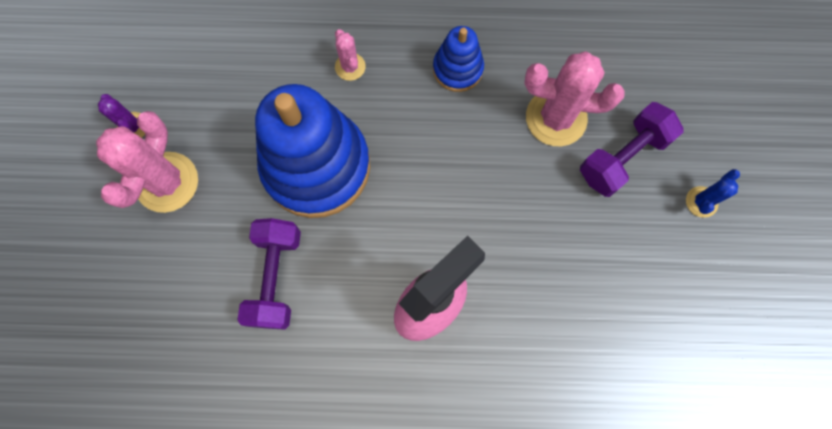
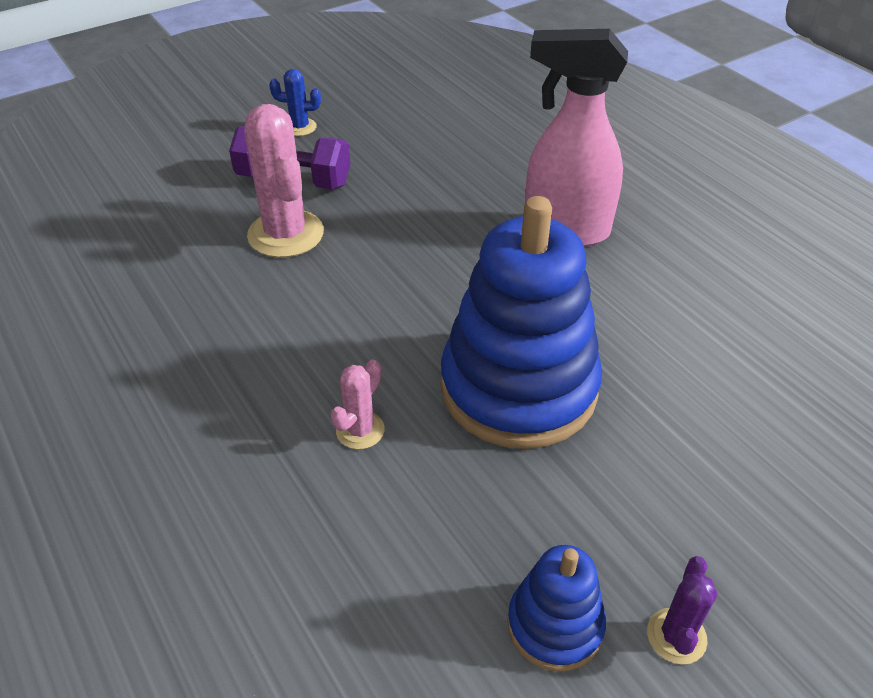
camera: 125 degrees left, 30 degrees down
pink cactus [96,111,198,213] -> none
purple dumbbell [237,218,301,330] -> none
blue stacking toy [433,26,484,92] -> blue stacking toy moved to [507,545,606,672]

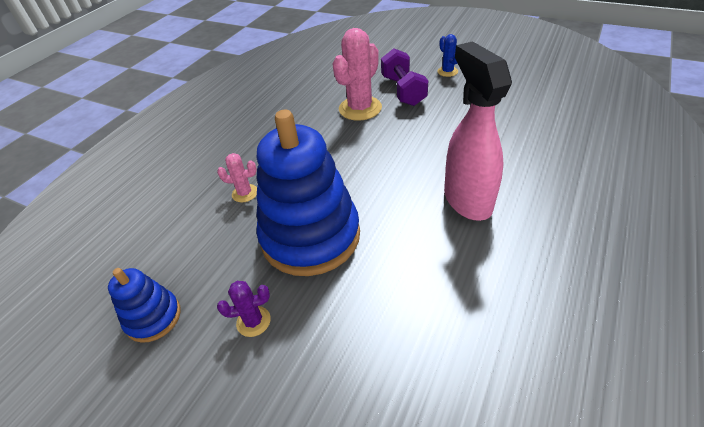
camera: 65 degrees right, 0 degrees up
purple cactus [647,556,717,665] -> purple cactus moved to [217,281,271,337]

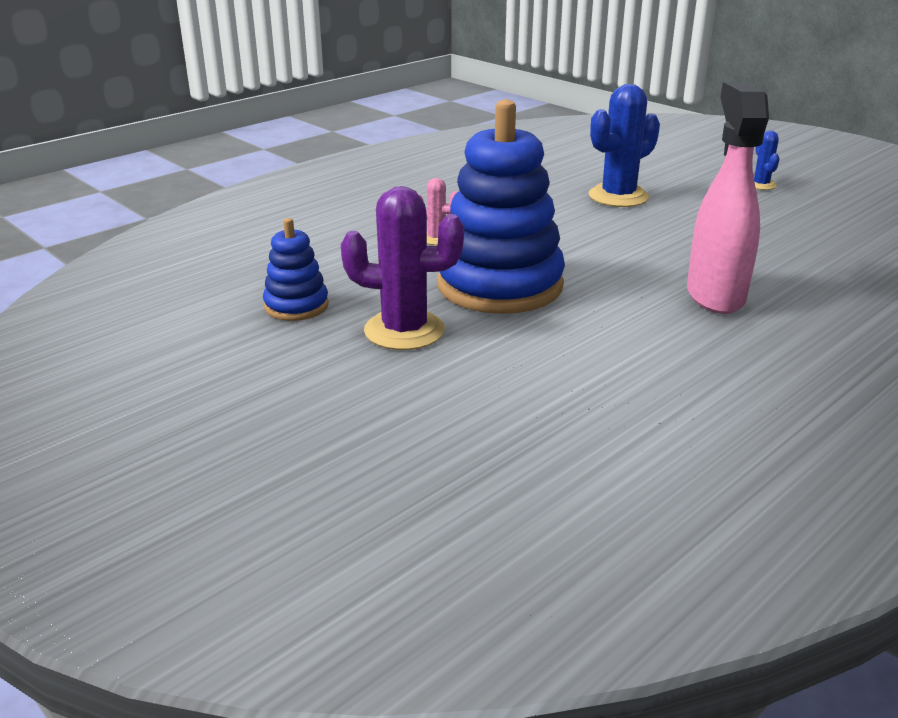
camera: 15 degrees right, 15 degrees down
purple cactus [217,281,271,337] -> purple cactus [341,186,464,350], size x1.96
pink cactus [332,28,382,121] -> blue cactus [589,84,660,207]
purple dumbbell [381,48,428,106] -> none

